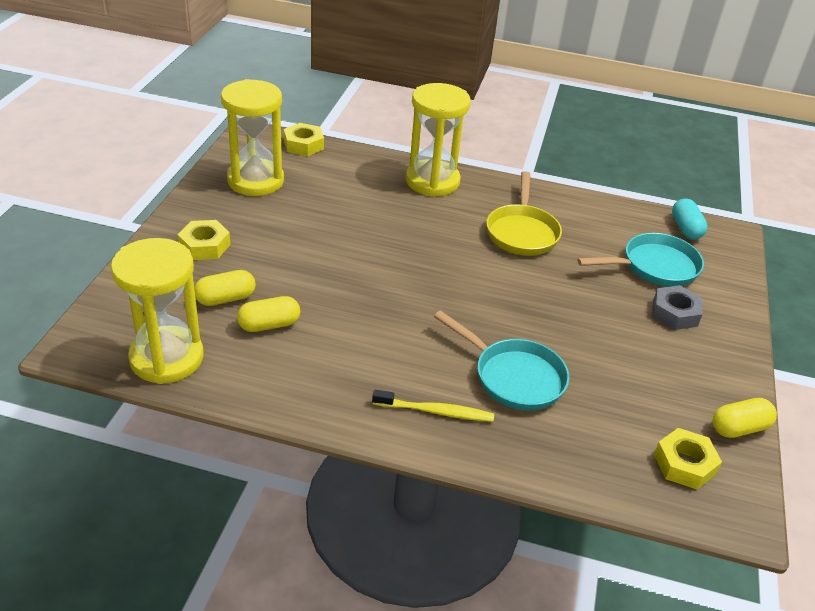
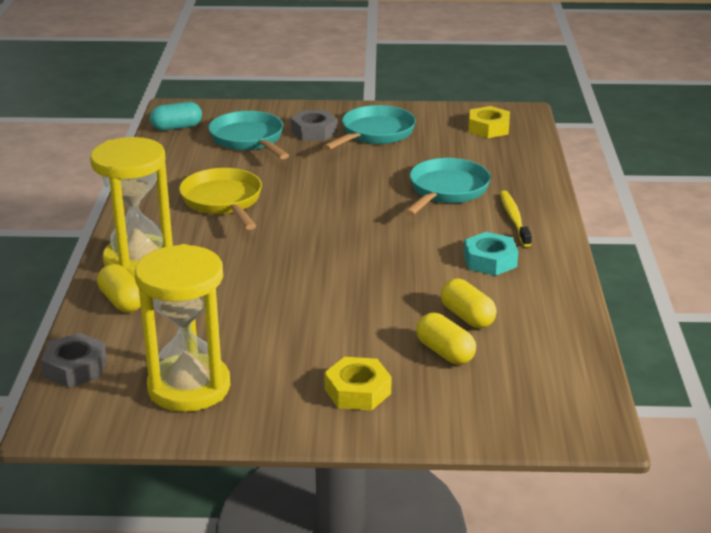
camera: 100 degrees left, 10 degrees down
yellow hourglass [111,238,204,384] -> none
yellow nut [284,123,324,156] -> grey nut [41,333,107,388]
yellow pan [486,171,562,256] -> yellow pan turned 105 degrees counterclockwise [179,168,262,230]
yellow capsule [712,398,777,438] -> yellow capsule moved to [97,264,141,312]
none -> turquoise pan [322,105,416,150]
none -> turquoise nut [464,232,518,276]

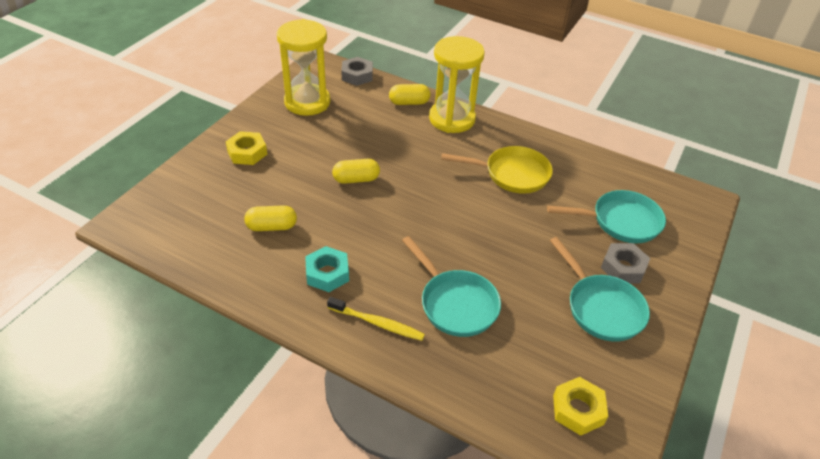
camera: 115 degrees right, 15 degrees up
turquoise capsule [150,102,202,130] -> none
yellow capsule [416,313,476,365] -> yellow capsule moved to [332,159,380,184]

